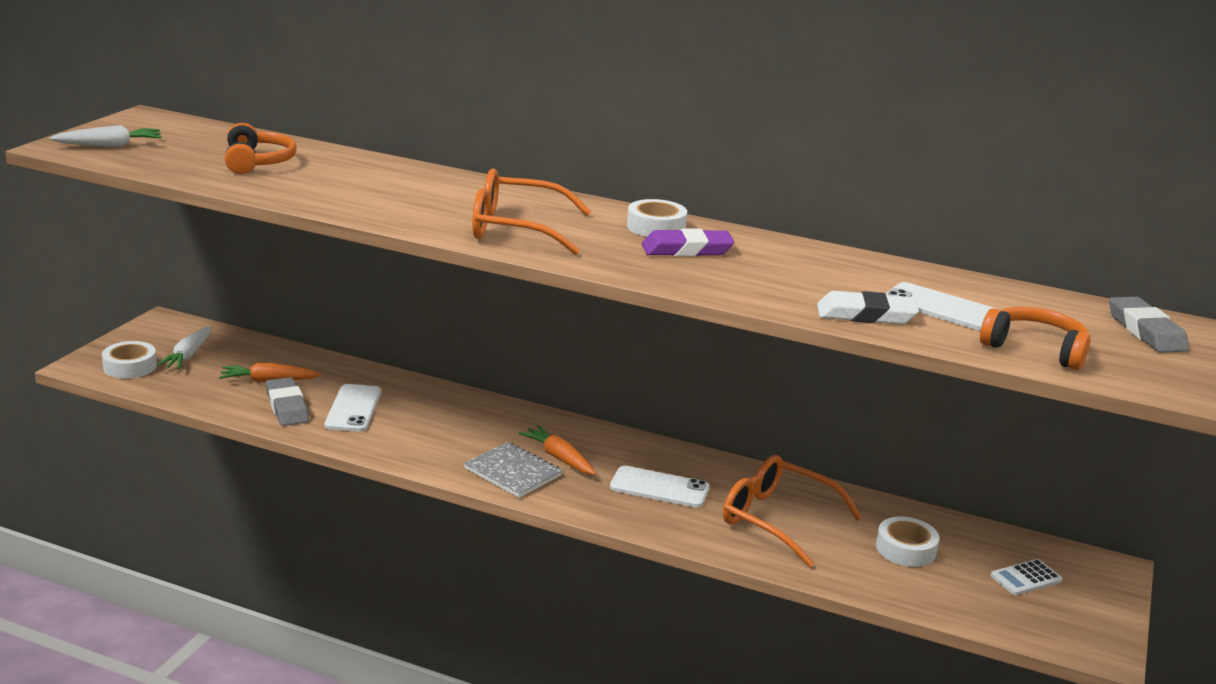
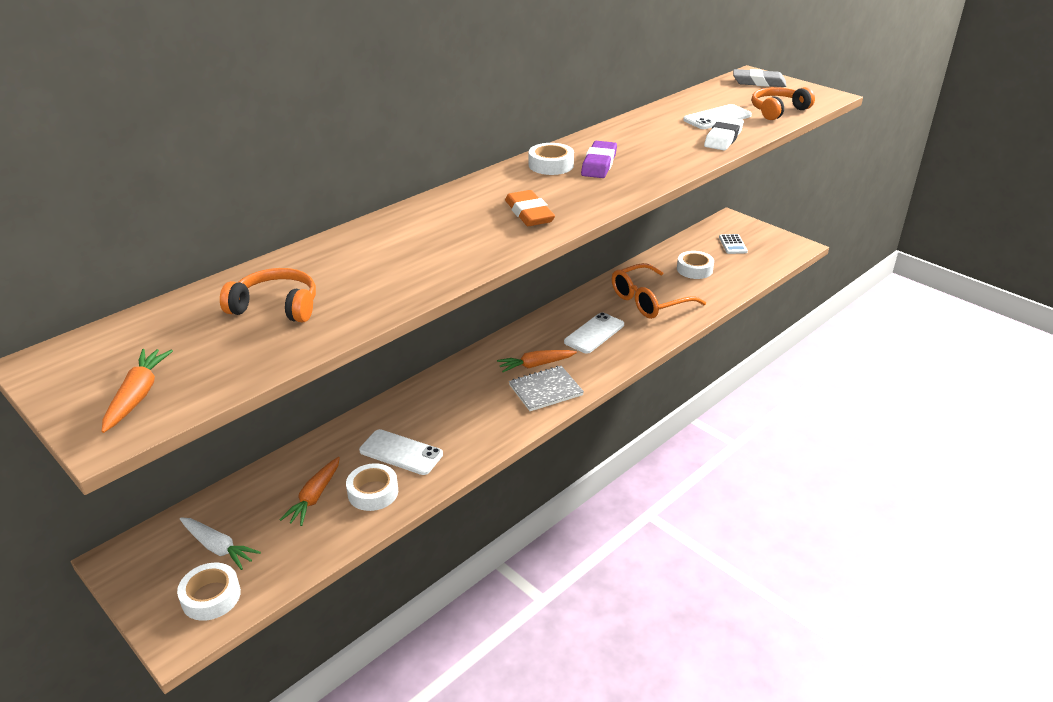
camera: 65 degrees left, 10 degrees up
white carrot [50,125,162,147] -> orange carrot [102,349,173,433]
grey eraser [266,377,309,426] -> white tape [346,463,398,511]
orange glasses [472,169,591,255] -> orange eraser [505,190,555,226]

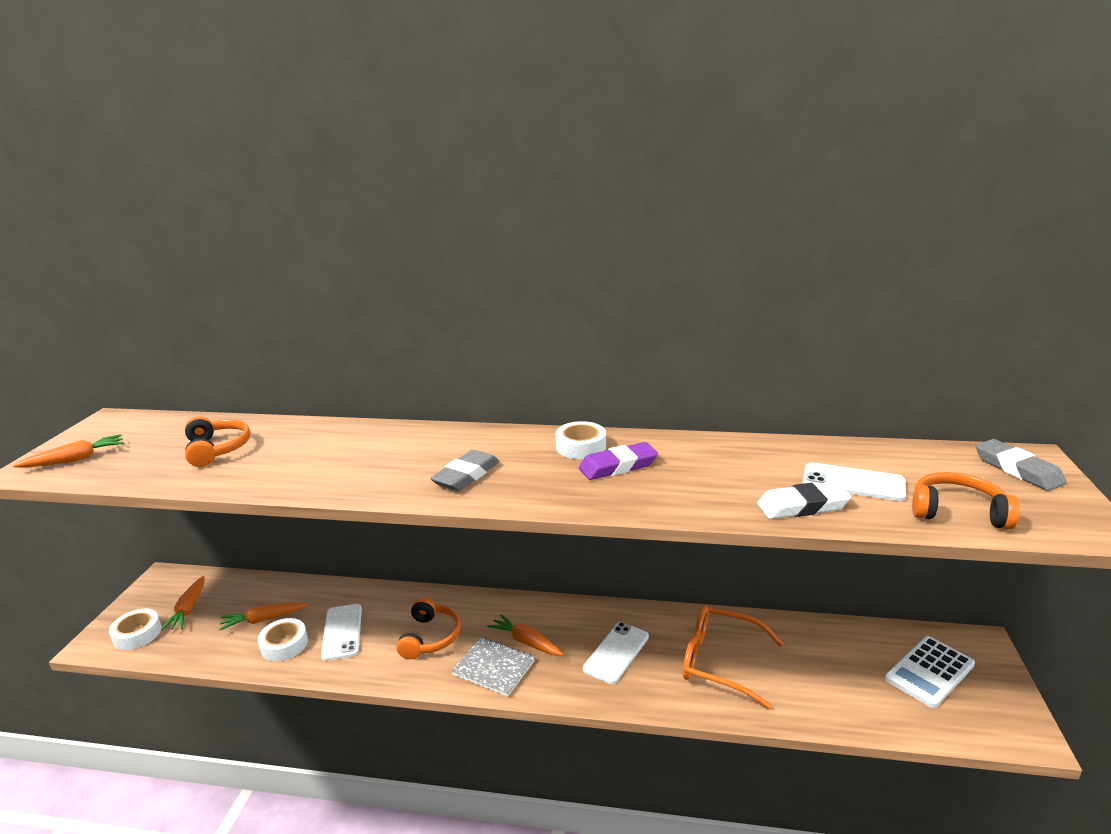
camera: 55 degrees right, 10 degrees down
white carrot [180,518,261,570] -> orange carrot [161,576,205,630]
orange eraser [505,190,555,226] -> grey eraser [430,450,499,491]
white phone [564,312,624,354] -> white phone turned 60 degrees counterclockwise [583,622,649,684]
white tape [677,251,714,279] -> none
white calculator [719,234,748,254] -> white calculator [885,636,975,708], size x1.68
none -> orange headphones [396,598,461,659]

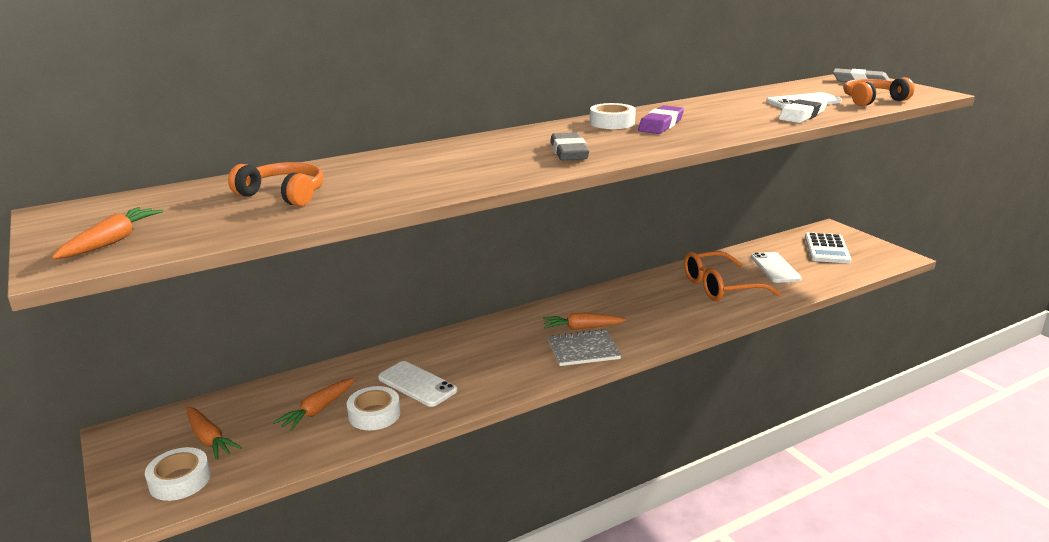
camera: 40 degrees left, 0 degrees up
orange headphones [396,598,461,659] -> none
white phone [583,622,649,684] -> white phone moved to [751,252,802,283]

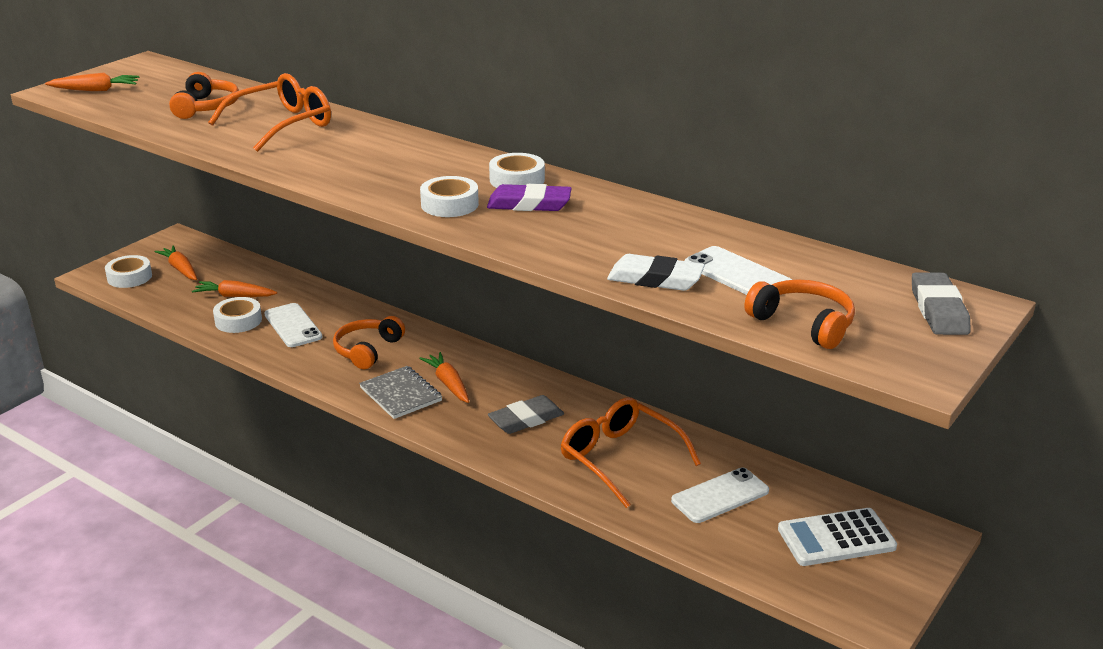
camera: 65 degrees right, 5 degrees up
orange carrot [186,407,242,460] -> orange carrot turned 120 degrees clockwise [155,246,197,280]
white phone [378,361,457,407] -> white phone turned 45 degrees counterclockwise [264,303,322,347]
grey eraser [550,132,589,160] -> grey eraser moved to [488,395,564,434]
none -> orange glasses [208,73,331,152]
none -> orange headphones [333,316,405,369]
none -> white tape [420,176,479,217]

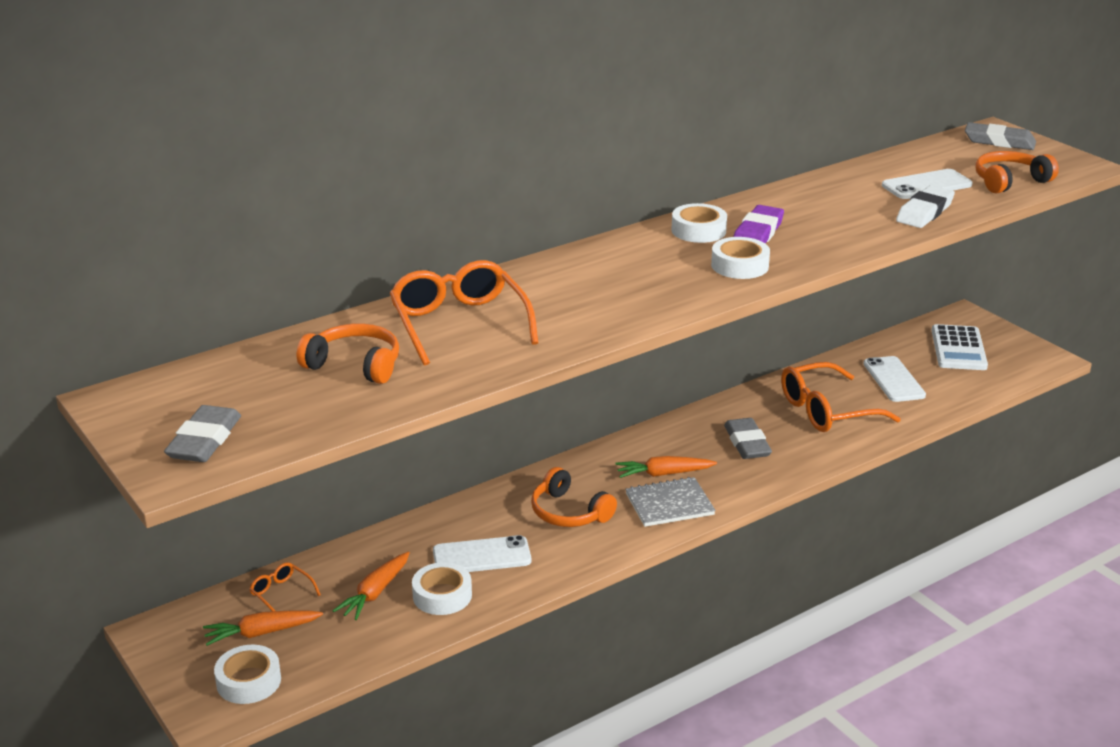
camera: 70 degrees left, 0 degrees up
orange carrot [45,73,139,91] -> grey eraser [164,405,241,462]
none -> orange glasses [249,562,321,611]

